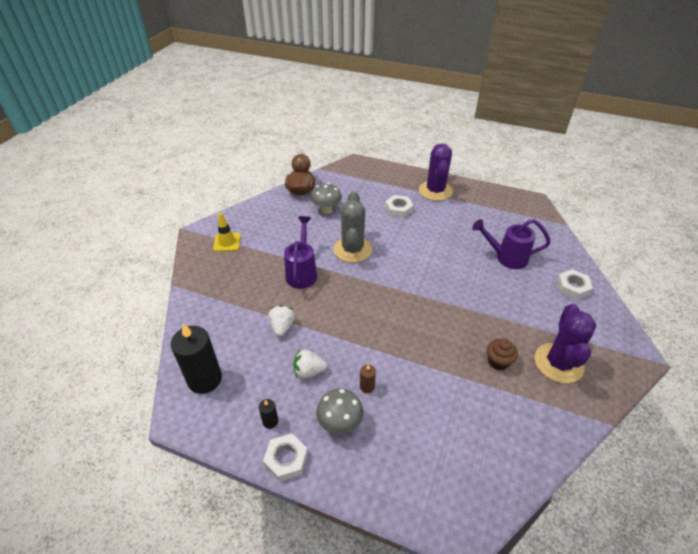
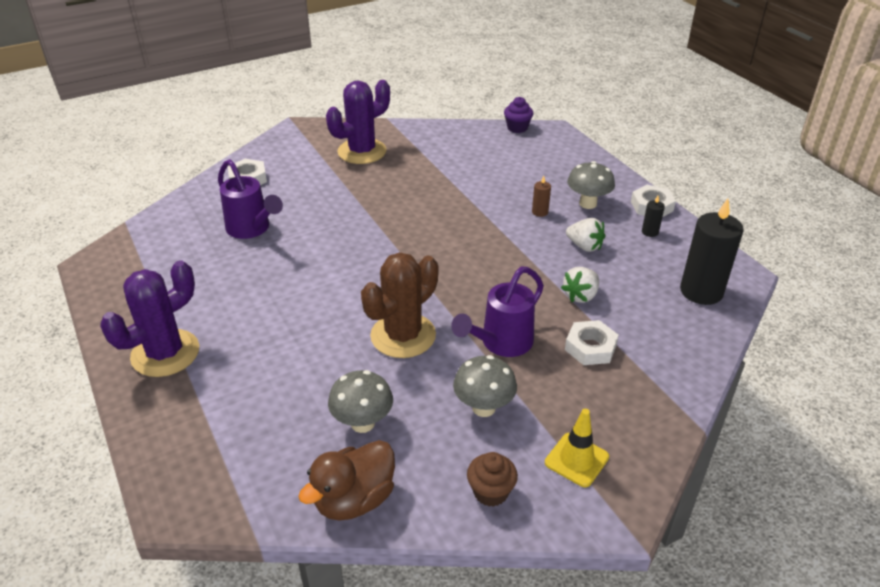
camera: 140 degrees left, 5 degrees down
grey cactus [333,191,372,263] -> brown cactus [361,252,438,358]
white nut [385,195,414,218] -> white nut moved to [565,320,619,365]
brown cupcake [487,338,518,370] -> brown cupcake moved to [467,452,518,507]
none -> grey mushroom [453,355,517,417]
none -> purple cupcake [504,97,533,133]

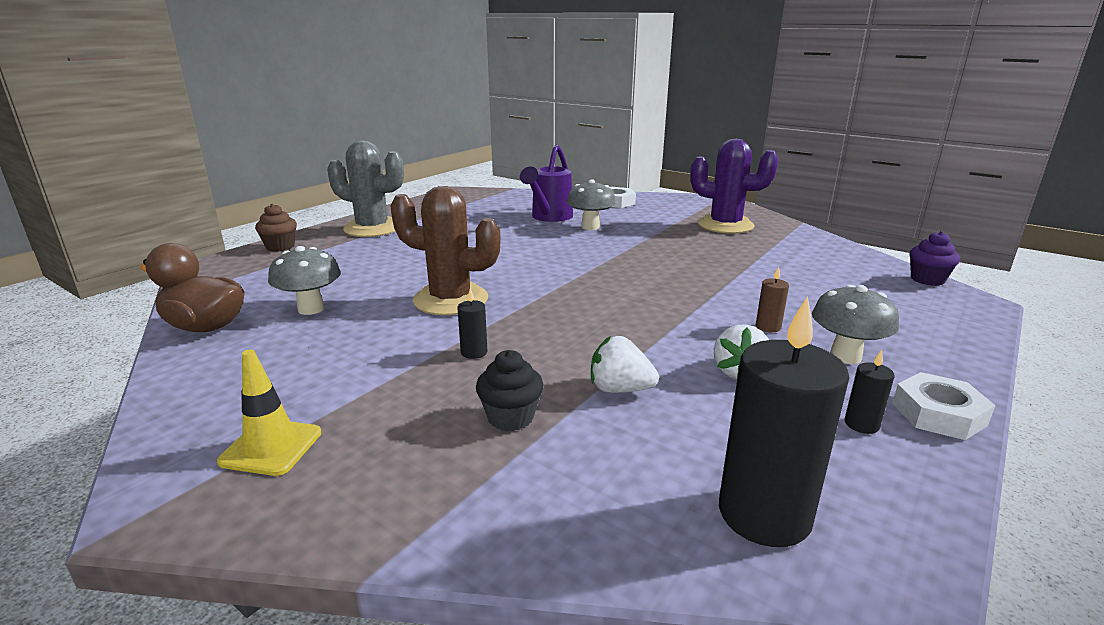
camera: 65 degrees right, 15 degrees down
purple cactus [100,260,199,377] -> grey cactus [327,141,404,237]
purple watering can [451,267,544,357] -> black candle [457,288,488,359]
grey mushroom [453,355,517,417] -> grey mushroom moved to [567,179,616,230]
brown cupcake [467,452,518,507] -> brown cupcake moved to [255,204,297,252]
white nut [565,320,619,365] -> black cupcake [476,350,544,431]

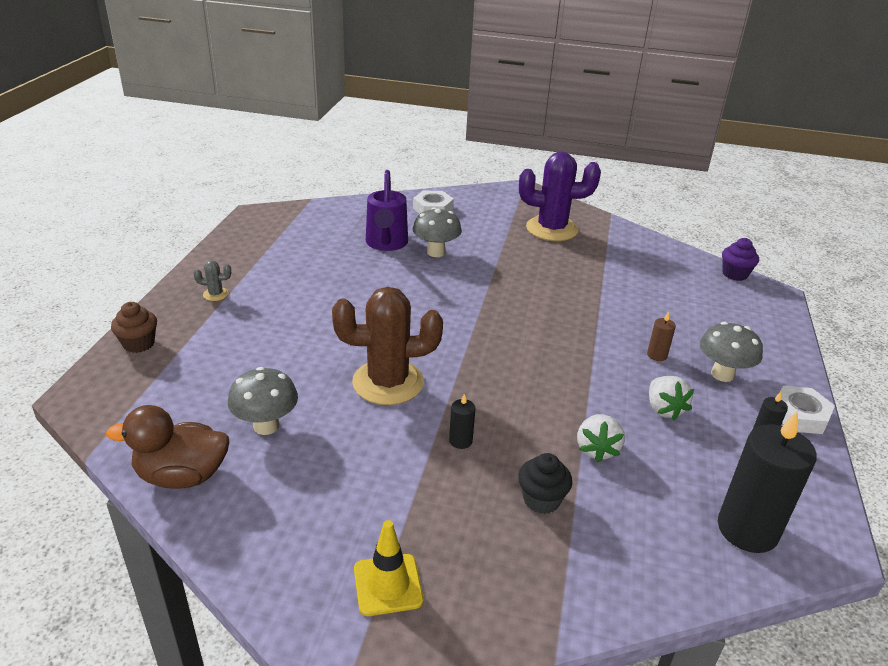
camera: 25 degrees left, 10 degrees up
grey cactus [327,141,404,237] -> grey cactus [193,260,231,301], size x0.40
white strawberry [591,336,659,393] -> white strawberry turned 75 degrees counterclockwise [577,414,625,462]

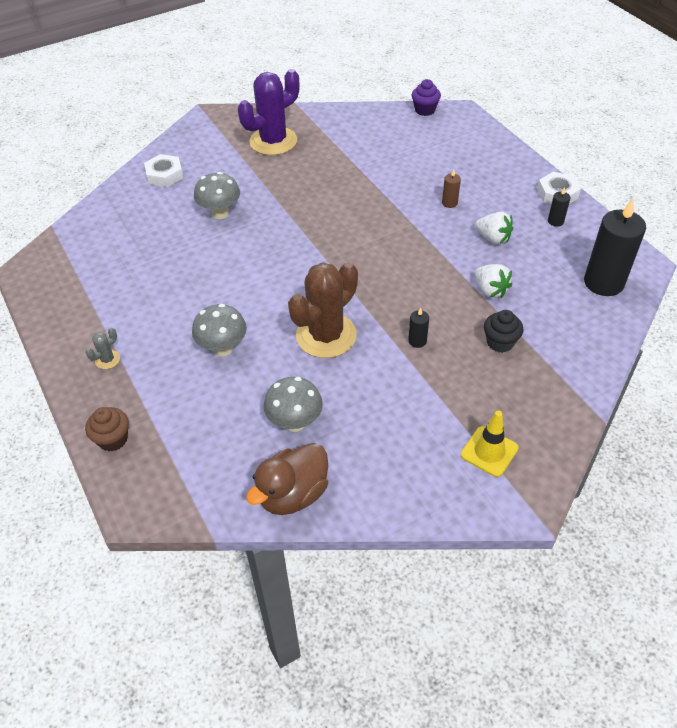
camera: 40 degrees left, 15 degrees up
purple watering can [366,170,408,251] -> none
grey mushroom [700,322,763,382] -> grey mushroom moved to [192,304,247,356]

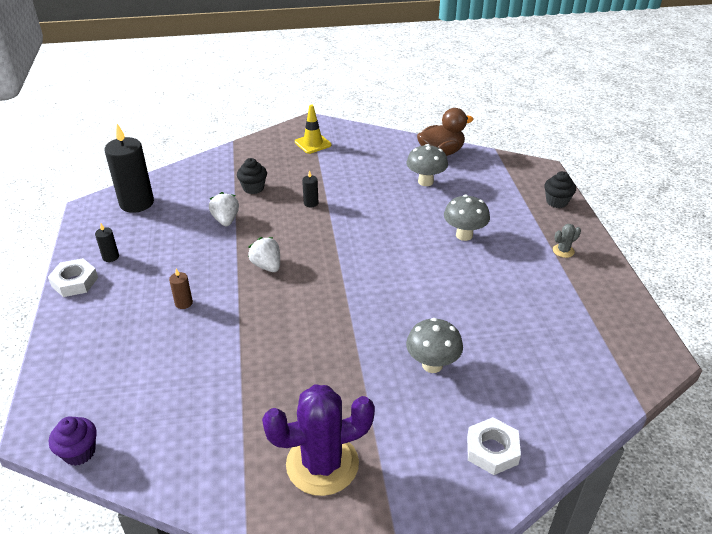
camera: 160 degrees left, 10 degrees down
brown cupcake [85,407,129,452] -> black cupcake [544,171,576,208]
brown cactus [288,262,358,358] -> none
white strawberry [475,212,513,245] -> white strawberry moved to [248,237,280,272]

